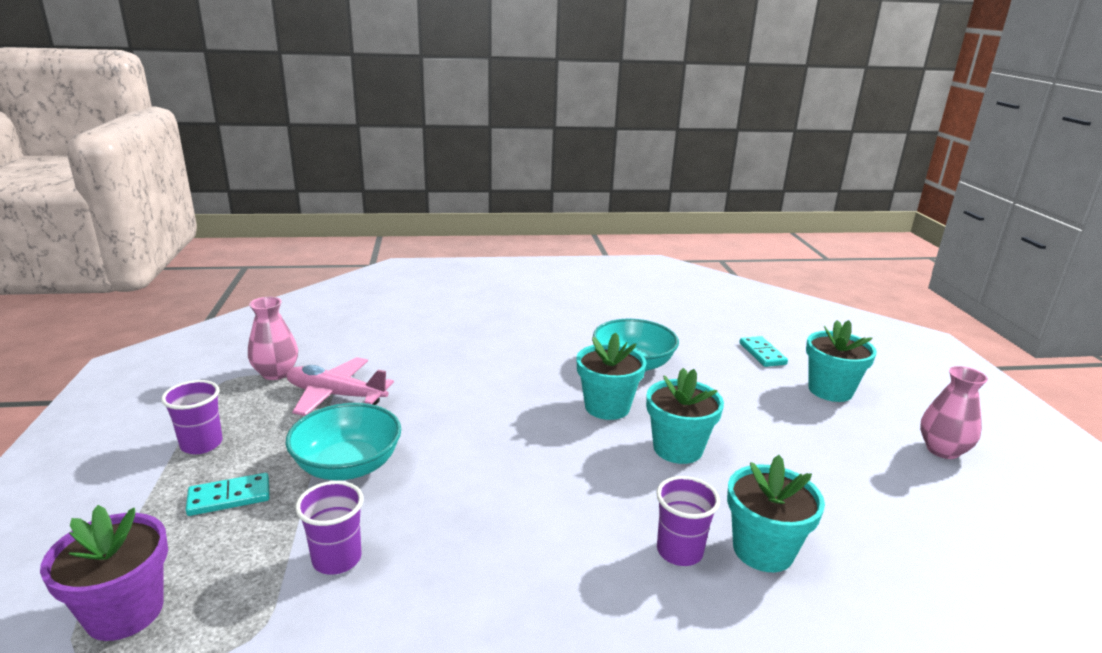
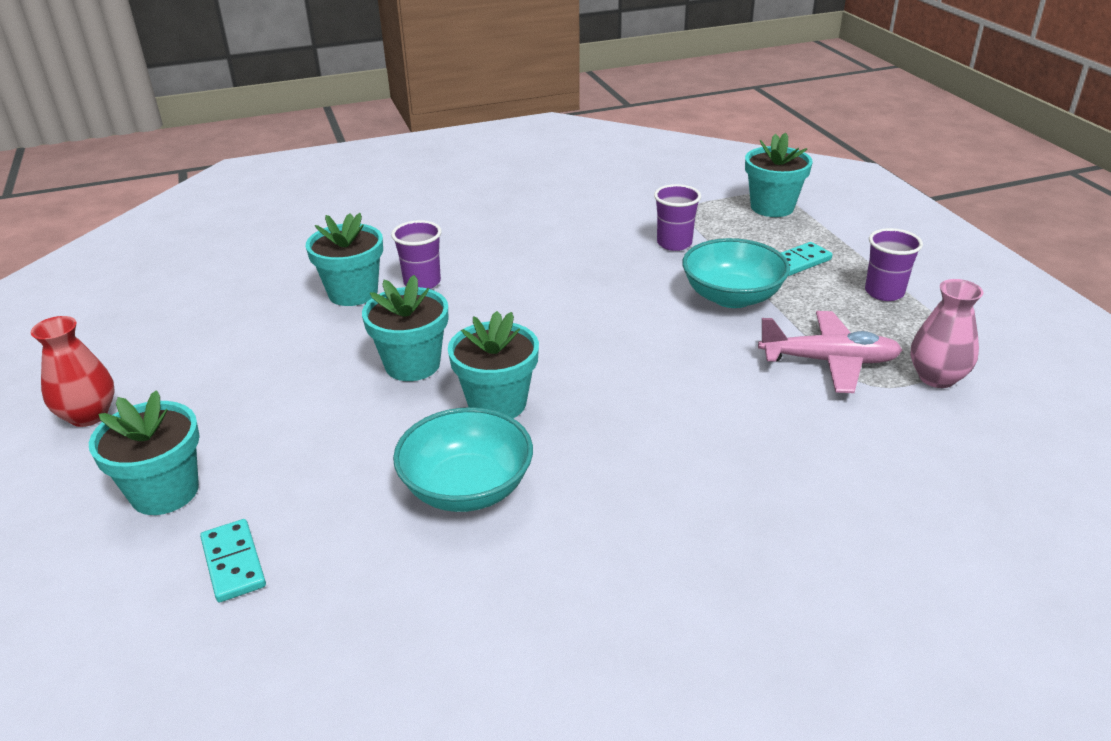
camera: 170 degrees right, 10 degrees up
purple flower pot [40,505,168,641] -> turquoise flower pot [745,132,813,217]
pink vase [920,366,988,459] -> red vase [31,316,115,427]

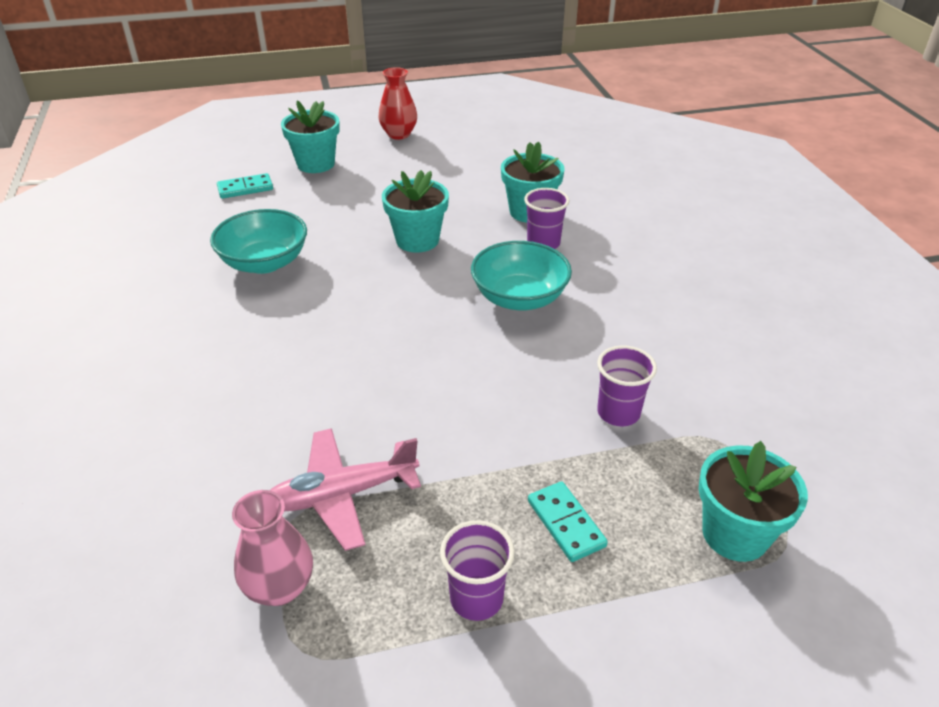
camera: 95 degrees right, 5 degrees up
turquoise flower pot [448,311,539,418] -> none
turquoise bowl [682,238,790,308] -> turquoise bowl moved to [471,241,572,310]
pink plane [758,311,902,393] -> pink plane turned 60 degrees clockwise [270,428,421,551]

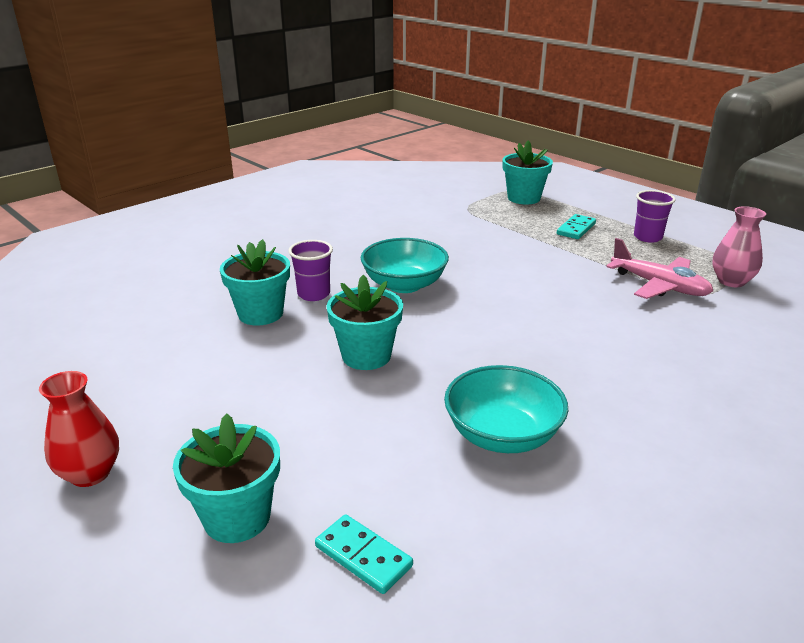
camera: 120 degrees left, 10 degrees down
purple cup [597,345,657,426] -> none

